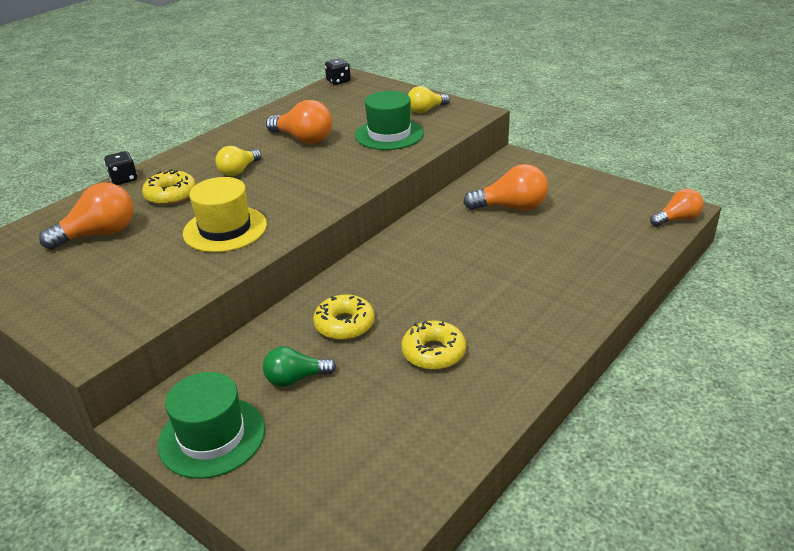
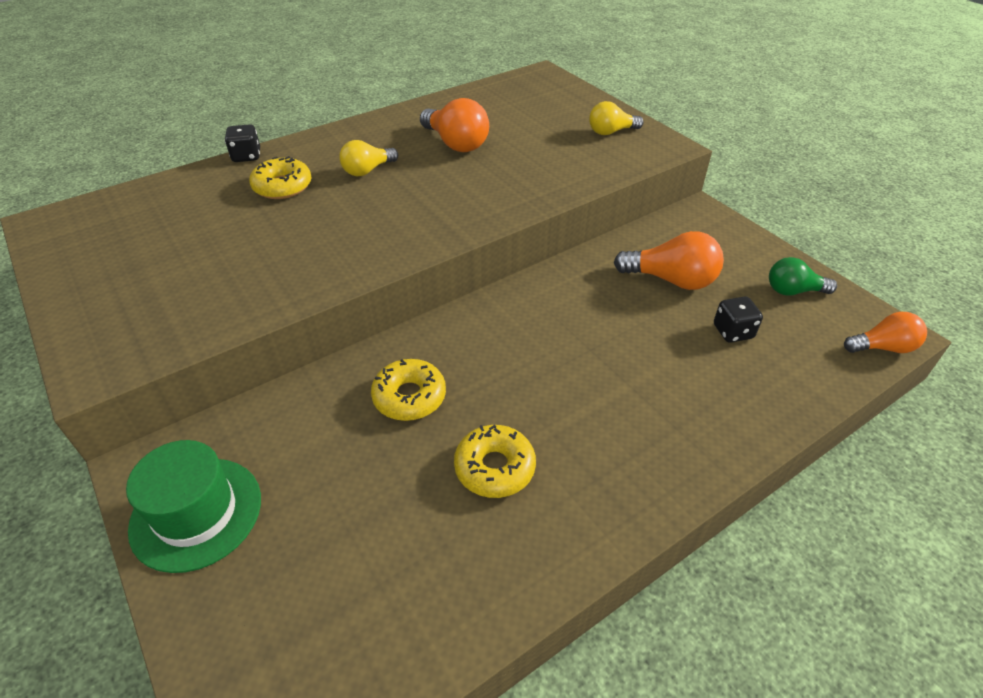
camera: 15 degrees right, 10 degrees up
orange light bulb [39,182,134,249] -> none
yellow hat [183,177,267,252] -> none
green light bulb [263,346,336,387] -> green light bulb moved to [769,257,837,296]
black dice [325,58,351,85] -> black dice moved to [714,296,763,343]
green hat [355,91,424,150] -> none

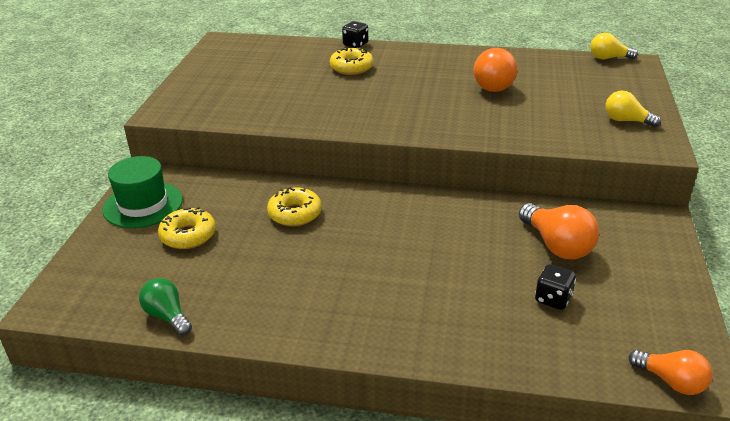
camera: 45 degrees right, 10 degrees down
yellow light bulb [339,140,398,176] -> yellow light bulb moved to [591,33,638,59]
yellow donut [454,425,536,498] -> yellow donut moved to [158,207,216,249]
green light bulb [769,257,837,296] -> green light bulb moved to [139,278,192,336]

